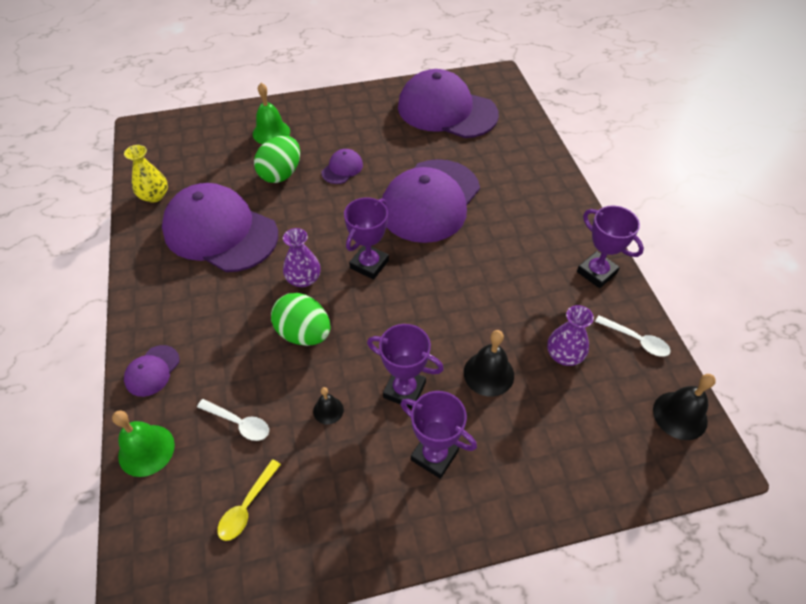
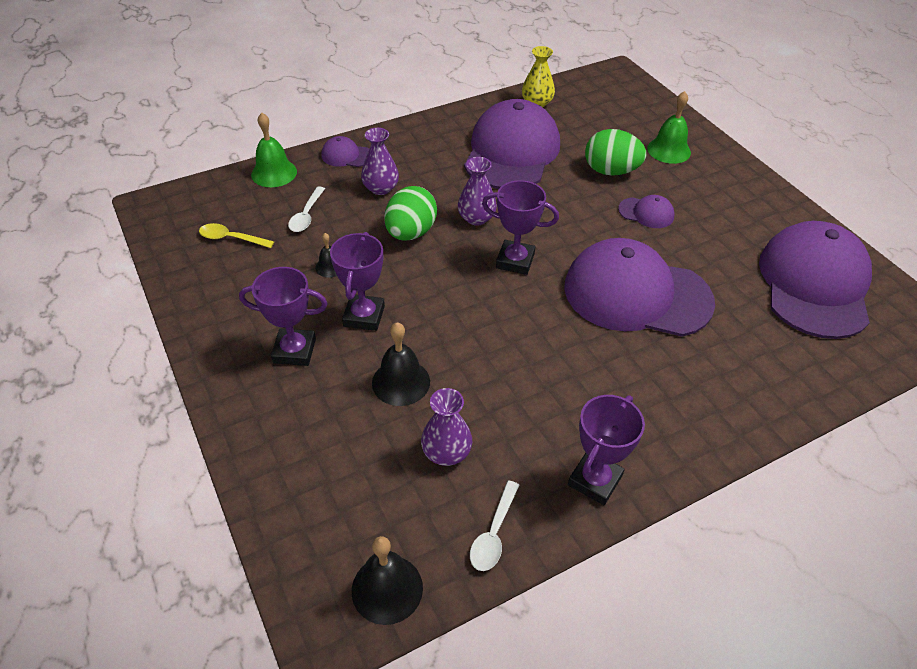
camera: 75 degrees right, 5 degrees down
purple trophy [400,391,477,479] -> purple trophy turned 75 degrees clockwise [239,267,328,366]
none -> purple vase [361,128,399,195]

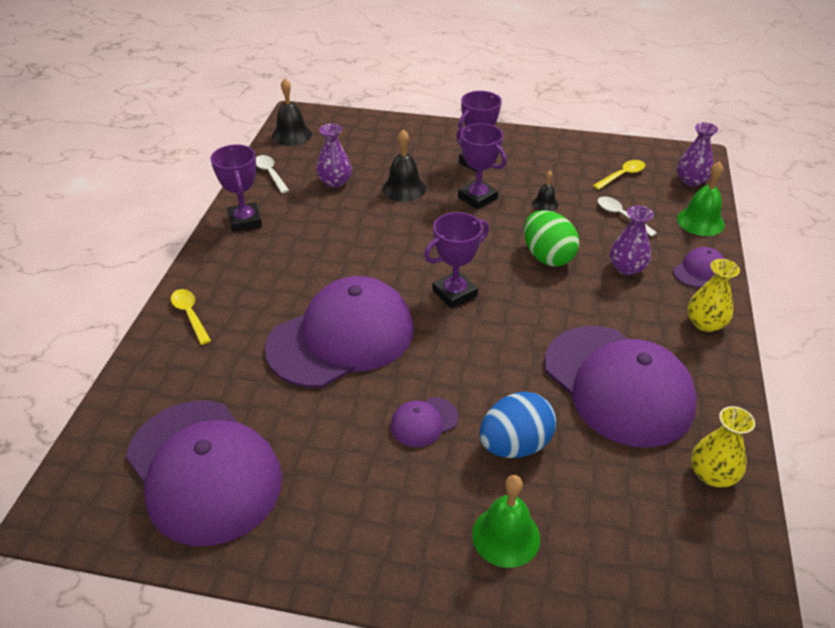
camera: 130 degrees right, 5 degrees down
purple vase [458,157,497,226] -> purple vase moved to [677,122,718,186]
green egg [585,129,646,176] -> blue egg [479,392,556,458]
none -> yellow spoon [171,289,211,345]
none -> yellow vase [687,259,740,332]

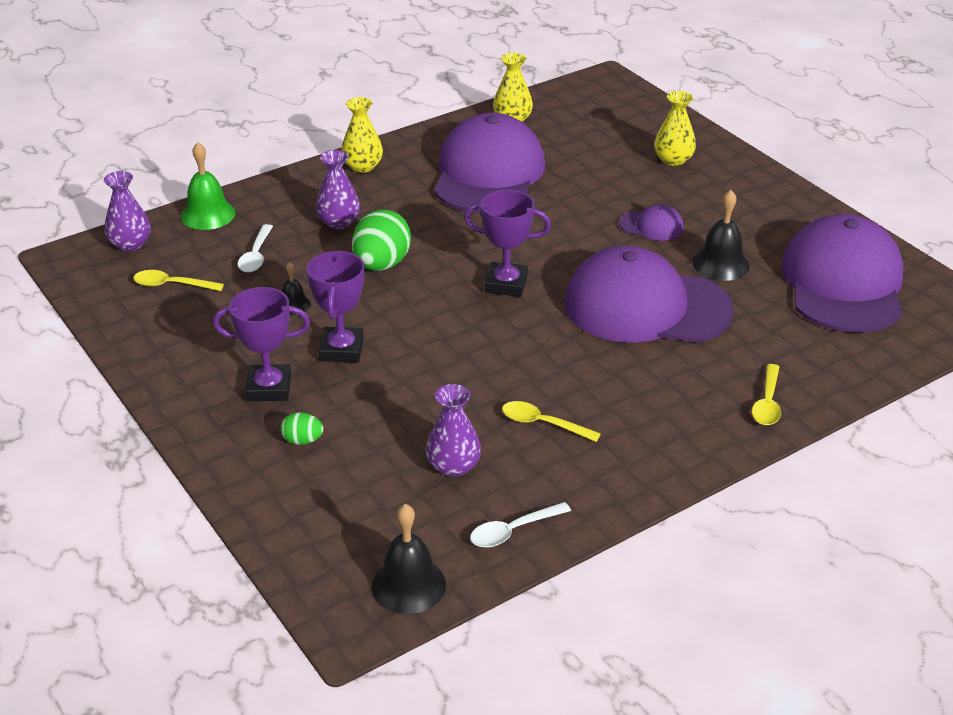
camera: 135 degrees left, 5 degrees down
purple trophy [211,144,262,232] -> none
white spoon [256,155,289,193] -> white spoon turned 45 degrees clockwise [470,502,571,548]
black bell [382,129,426,202] -> black bell moved to [692,190,750,281]
green bell [472,475,540,568] -> yellow vase [654,91,696,166]
blue egg [479,392,556,458] -> none
purple cap [673,247,725,288] -> none
none -> green egg [280,412,324,445]
none -> yellow spoon [502,401,601,442]

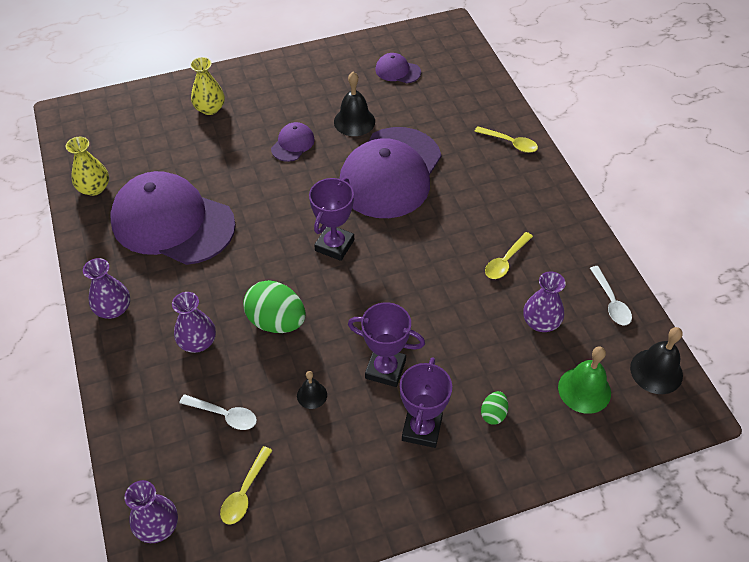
camera: 75 degrees left, 15 degrees up
green bell [181,142,235,230] -> green bell moved to [558,346,611,414]
yellow vase [341,97,383,173] -> purple vase [83,258,130,319]
purple cap [781,214,903,333] -> purple cap [376,53,421,83], size x0.42

